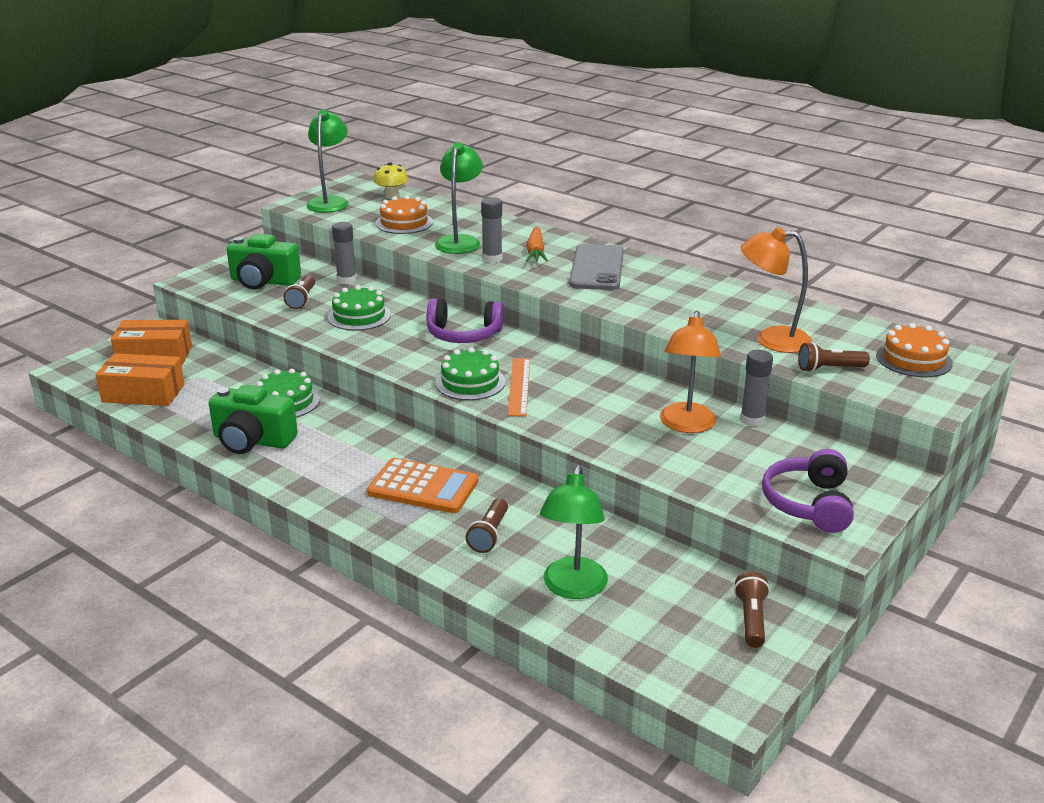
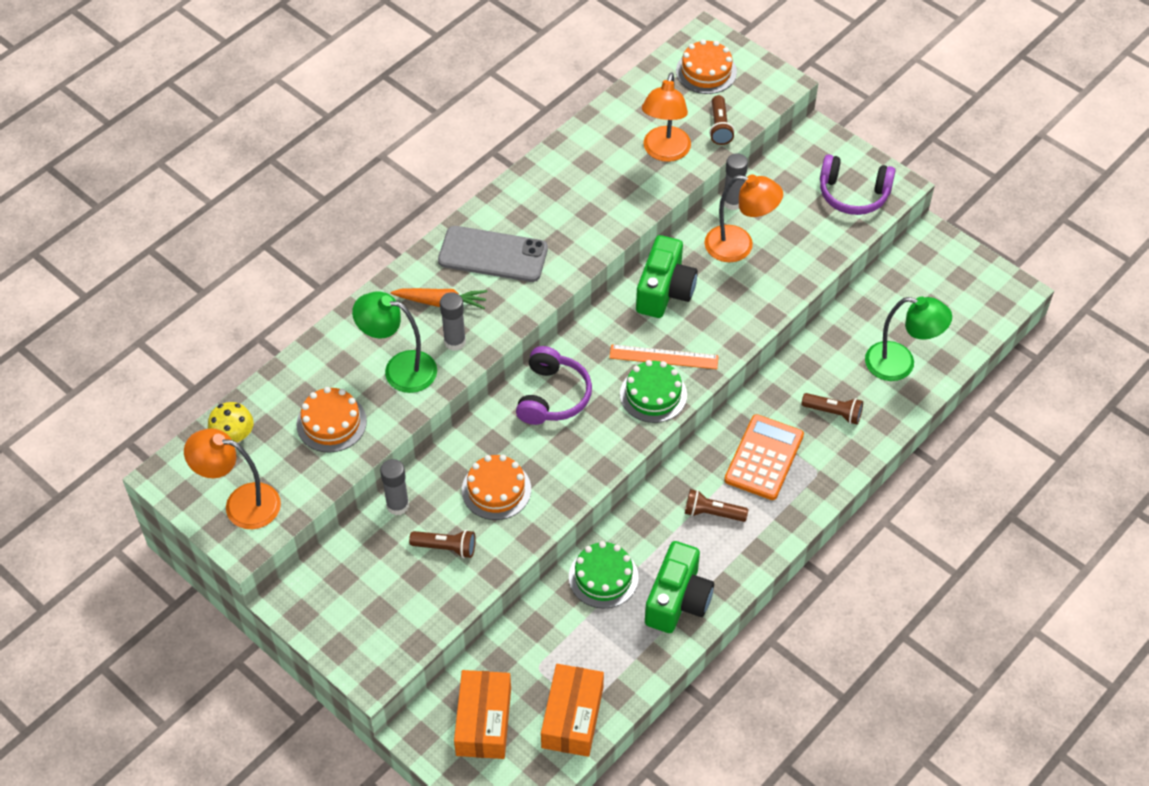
camera: 85 degrees left, 25 degrees up
green camera [227,234,301,289] -> green camera moved to [636,235,698,318]
green lamp [306,109,349,213] -> orange lamp [184,428,281,529]
green cake [328,285,391,331] -> orange cake [462,455,531,520]
brown flashlight [734,572,770,648] -> brown flashlight moved to [685,489,748,522]

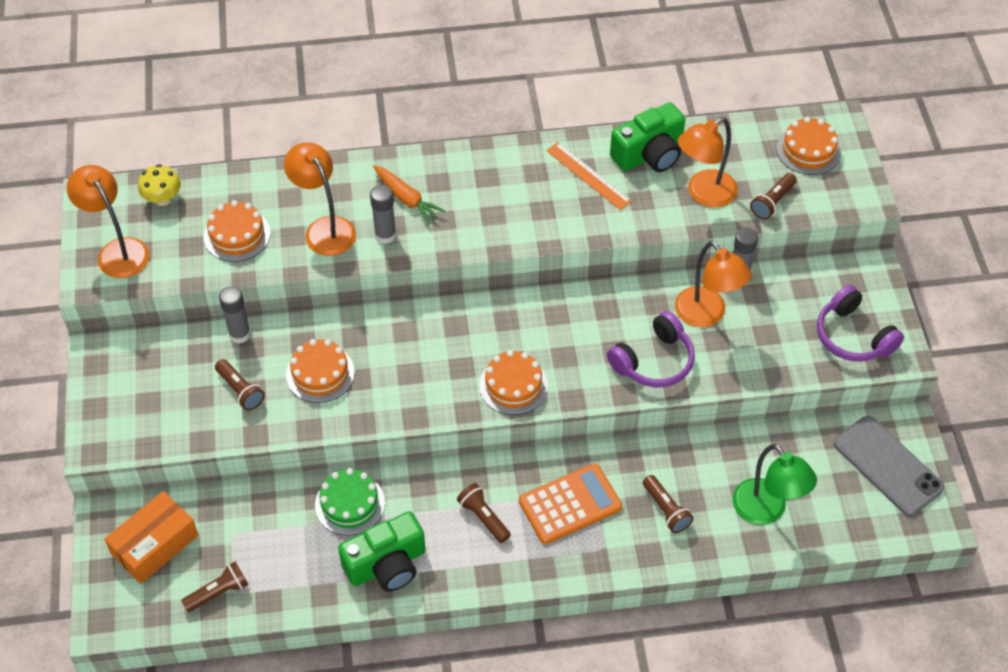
camera: 40 degrees right, 0 degrees up
green lamp [352,291,437,393] -> orange lamp [284,142,356,256]
grey phone [438,226,548,282] -> grey phone moved to [834,416,945,516]
purple headphones [516,346,592,425] -> purple headphones moved to [607,311,695,387]
orange box [541,664,604,757] -> brown flashlight [181,562,249,612]
orange ruler [609,344,719,369] -> orange ruler moved to [546,142,632,210]
green cake [620,360,687,423] -> orange cake [479,350,548,415]
green camera [636,235,698,318] -> green camera moved to [610,102,685,172]

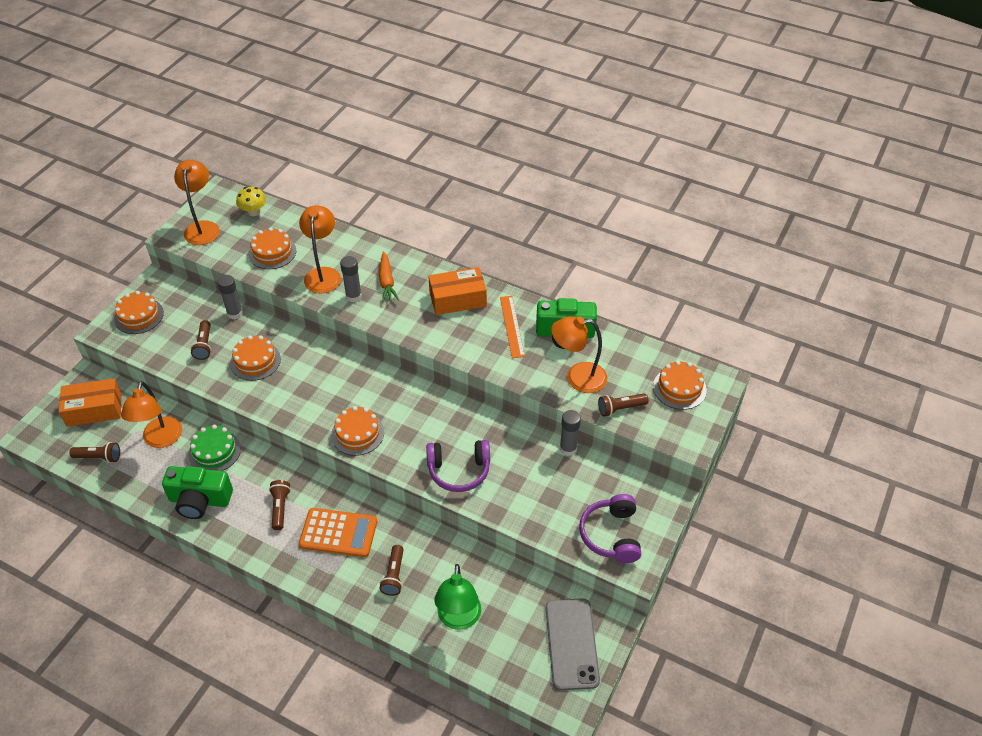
camera: 35 degrees right, 5 degrees down
orange lamp [675,241,752,327] -> orange lamp moved to [121,381,182,448]
none -> orange cake [114,291,164,334]
none -> orange box [428,267,487,315]

